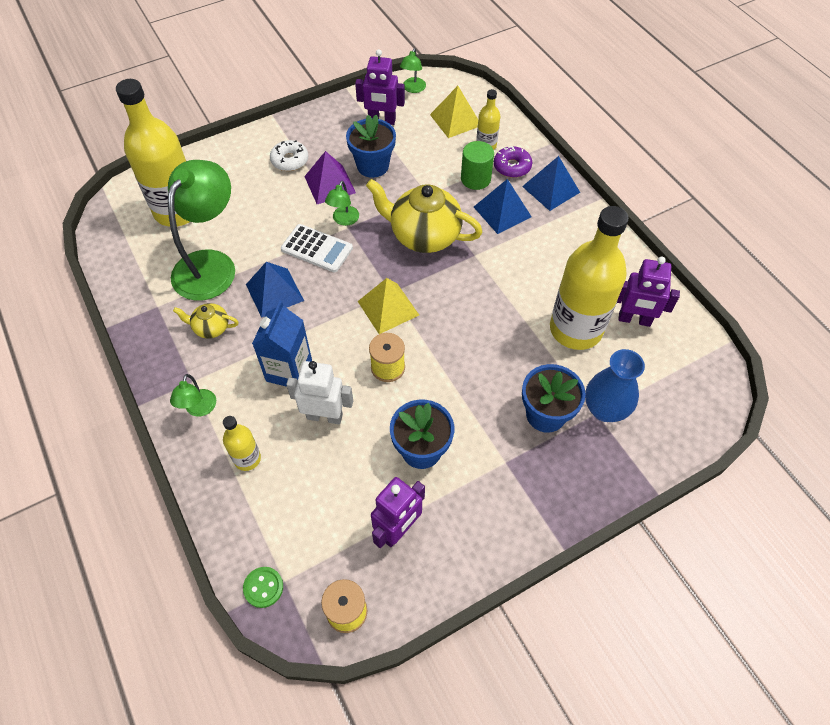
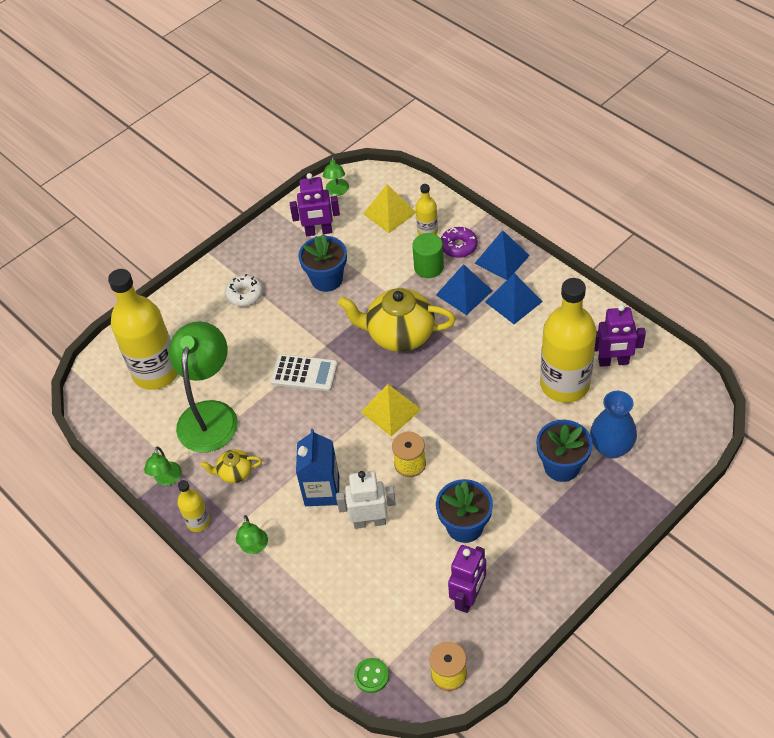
camera: 10 degrees left, 5 degrees down
yellow bottle [223,416,261,471] -> yellow bottle moved to [177,480,210,532]
blue pyramid [246,262,304,318] -> blue pyramid moved to [485,273,543,324]
purple pyramid [304,151,356,204] -> none
green lamp [325,181,359,226] -> green lamp moved to [144,447,182,486]

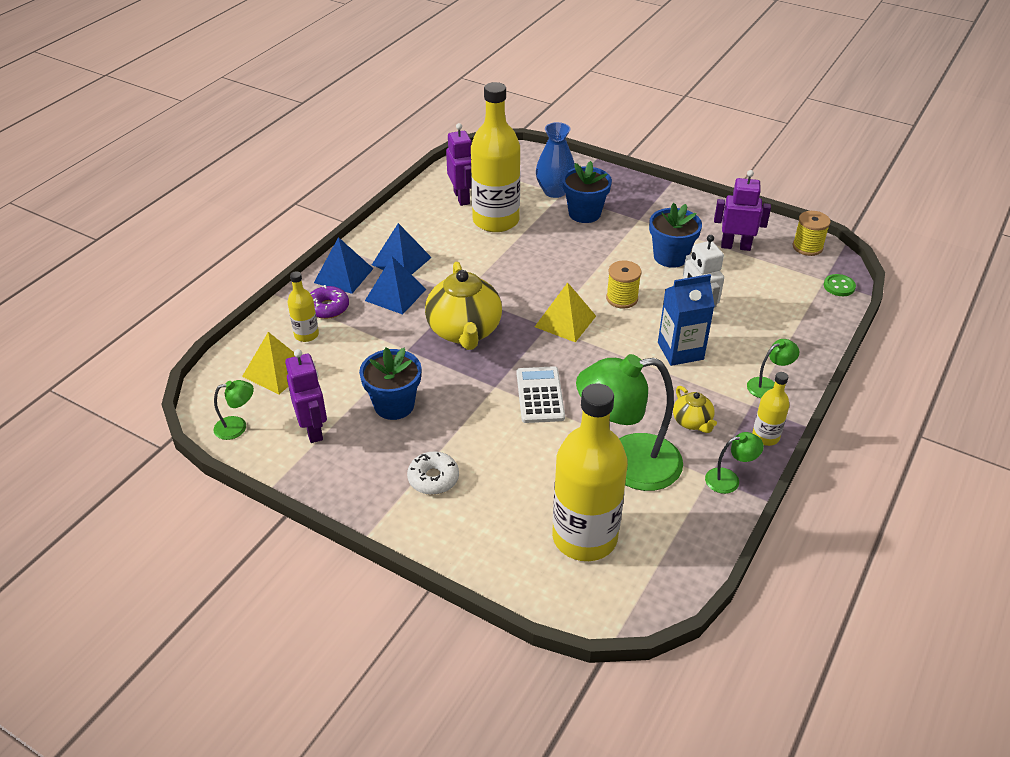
camera: 110 degrees left, 10 degrees down
green cylinder [412,233,444,278] -> none

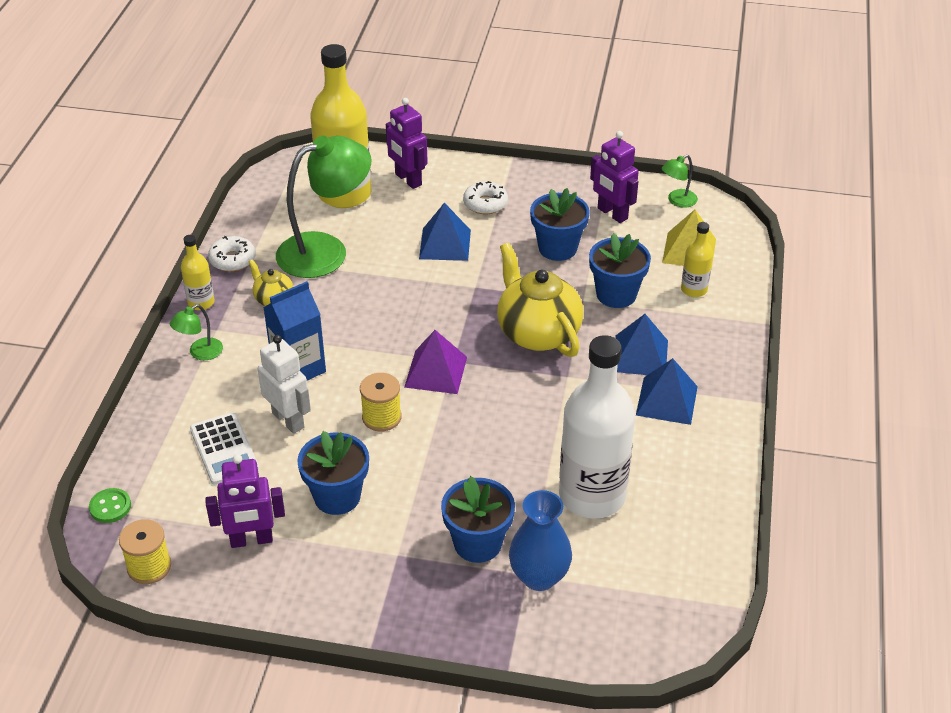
camera: 160 degrees right, 0 degrees up
purple donut [310,285,349,319] -> none
blue pyramid [314,237,373,294] -> blue pyramid moved to [419,203,471,261]
purple robot [446,123,472,206] -> purple robot moved to [386,98,428,189]
yellow bottle [471,82,520,232] -> white bottle [559,335,635,519]
white calculator [517,366,565,423] -> white calculator moved to [190,412,259,485]
yellow pyramid [535,283,596,342] -> purple pyramid [404,330,467,394]
green lamp [705,432,764,494] -> white donut [208,236,256,272]
none -> blue flower pot [589,233,651,308]

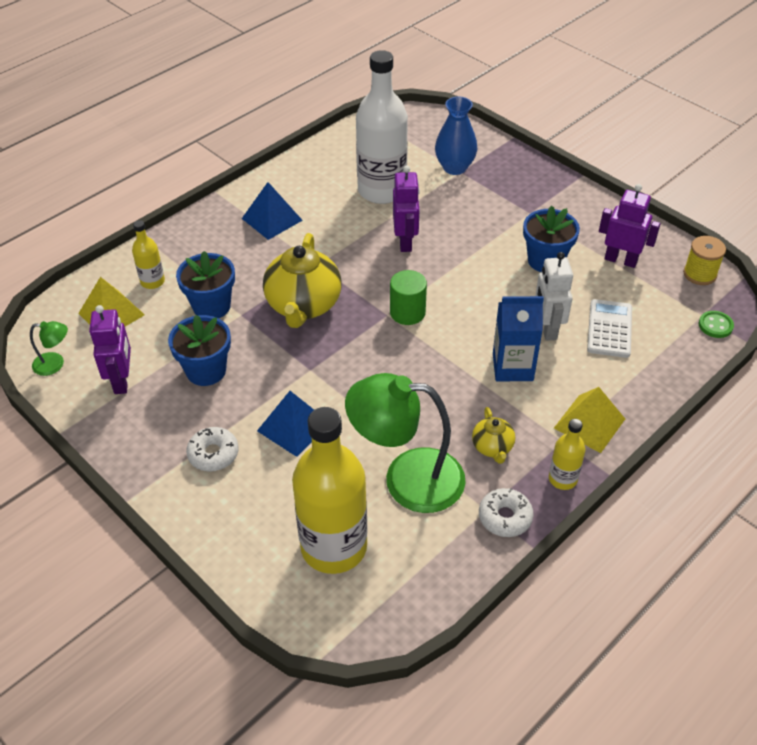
camera: 145 degrees left, 5 degrees up
green lamp [170,304,223,360] -> yellow pyramid [554,387,625,453]
yellow spool [360,373,402,431] -> none
purple robot [386,98,428,189] -> purple robot moved to [393,165,420,252]
purple pyramid [404,330,467,394] -> green cylinder [390,270,427,325]
blue flower pot [441,476,515,563] -> none
blue pyramid [615,314,668,375] -> none

